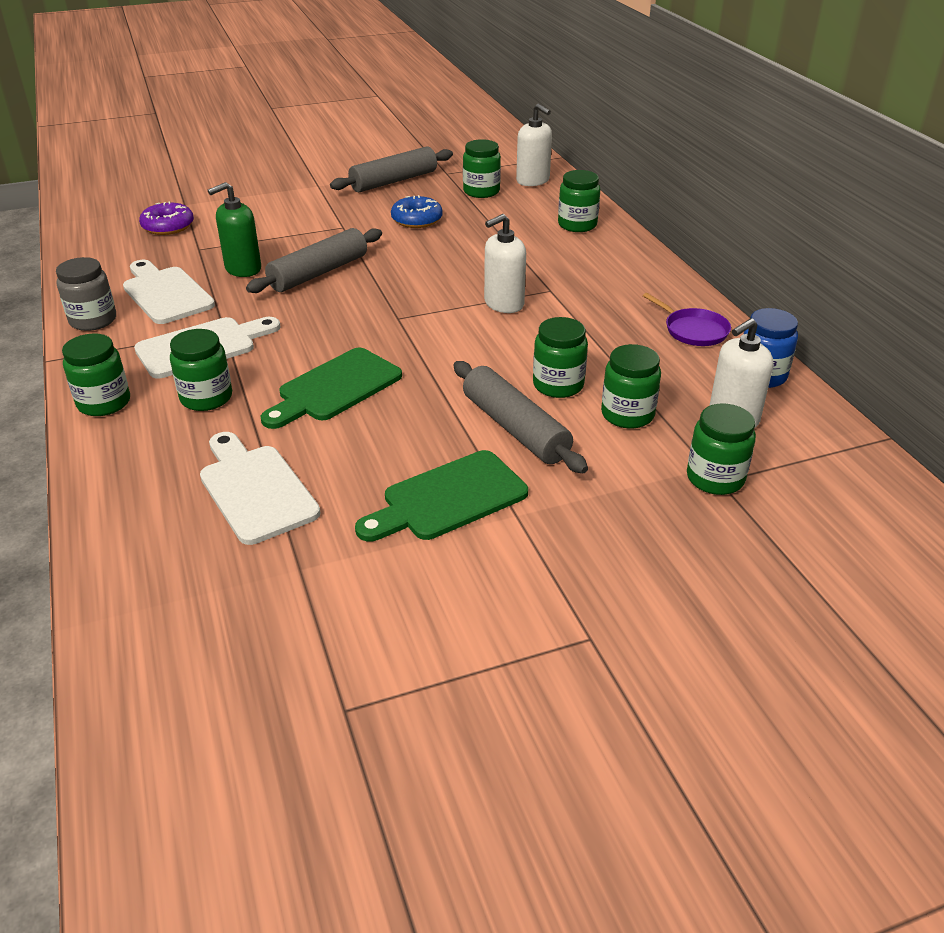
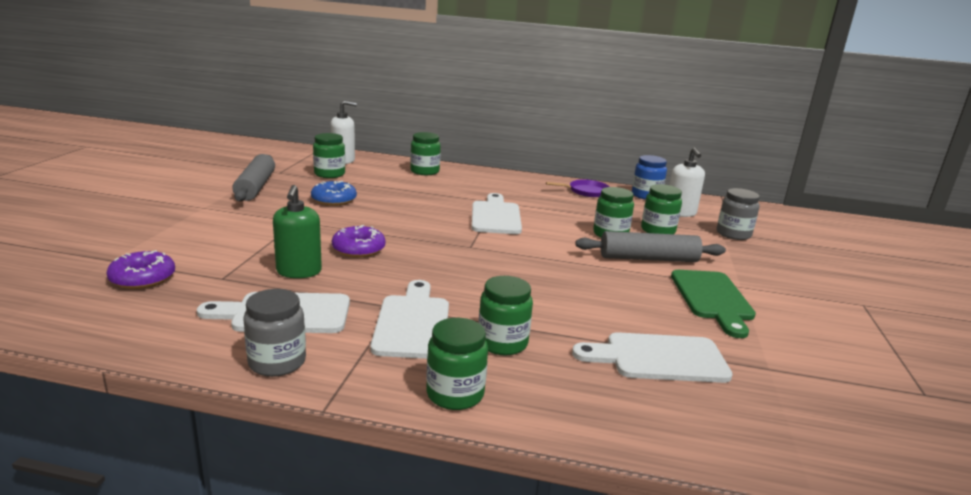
camera: 60 degrees left, 15 degrees down
grey rolling pin [246,228,382,293] -> purple donut [332,225,386,258]
green cutting board [261,348,402,429] -> none
white soap dispenser [484,214,526,313] -> white cutting board [472,193,522,234]
green jar [687,403,756,495] -> grey jar [717,188,760,240]

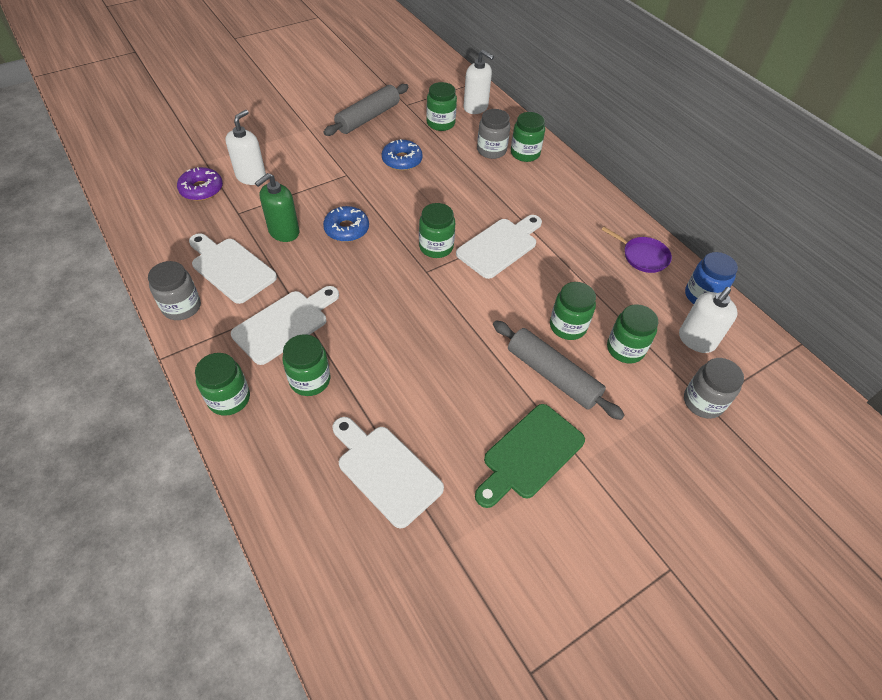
camera: 45 degrees right, 30 degrees up
purple donut [332,225,386,258] -> blue donut [323,206,369,242]
none -> white soap dispenser [225,110,266,185]
none -> green jar [419,203,455,258]
none -> grey jar [477,109,510,159]

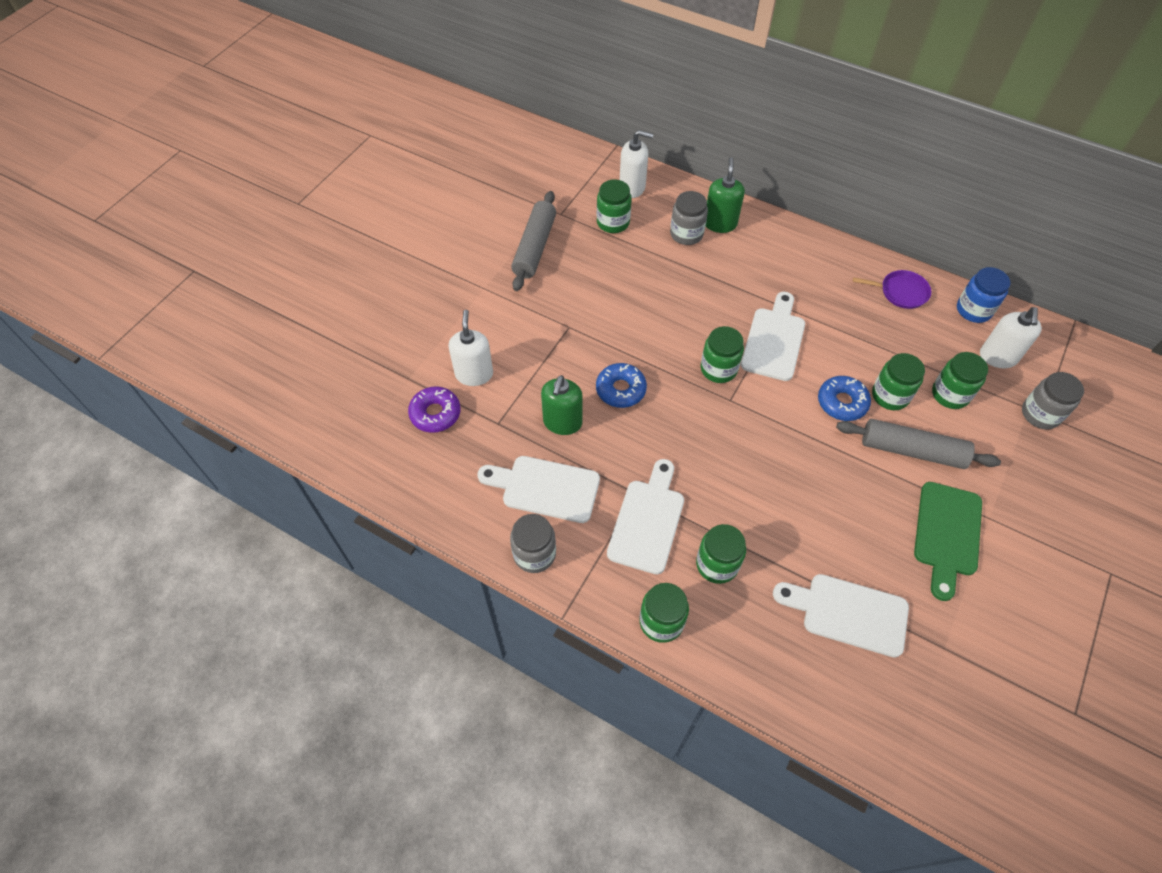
camera: 25 degrees left, 5 degrees up
blue donut [382,139,423,171] -> blue donut moved to [818,376,871,421]
green jar [511,112,545,162] -> green soap dispenser [706,157,745,233]

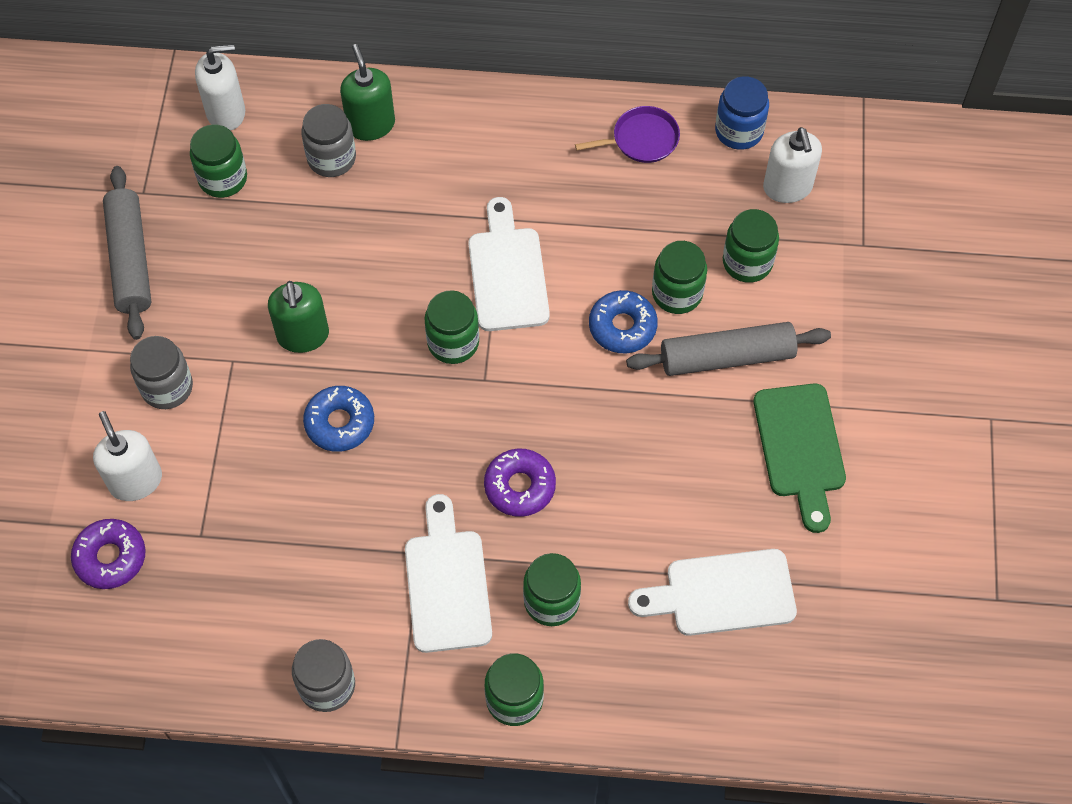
camera: 25 degrees left, 5 degrees up
white cutting board [477,456,600,523] -> none
green soap dispenser [541,375,583,435] -> green soap dispenser moved to [268,281,329,353]
grey jar [1022,372,1084,429] -> grey jar moved to [130,336,193,409]
none -> purple donut [484,449,556,517]

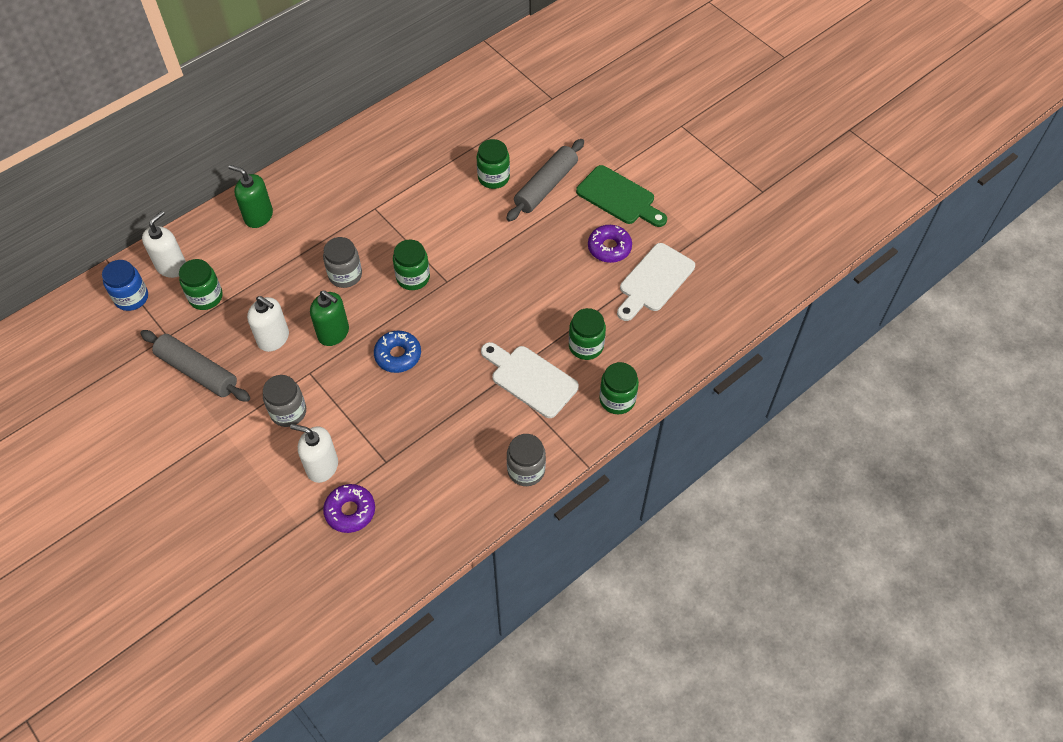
camera: 45 degrees left, 5 degrees down
grey jar [301,104,356,177] -> grey jar moved to [323,237,362,288]
white cutting board [468,197,550,331] -> none
purple donut [484,449,556,517] -> purple donut moved to [588,225,632,263]
purple pan [575,106,680,163] -> none
blue donut [589,290,658,353] -> none
blue jar [715,76,769,150] -> blue jar moved to [102,260,148,311]
green jar [723,209,779,283] -> none
white soap dispenser [763,127,822,203] -> white soap dispenser moved to [247,296,289,352]

